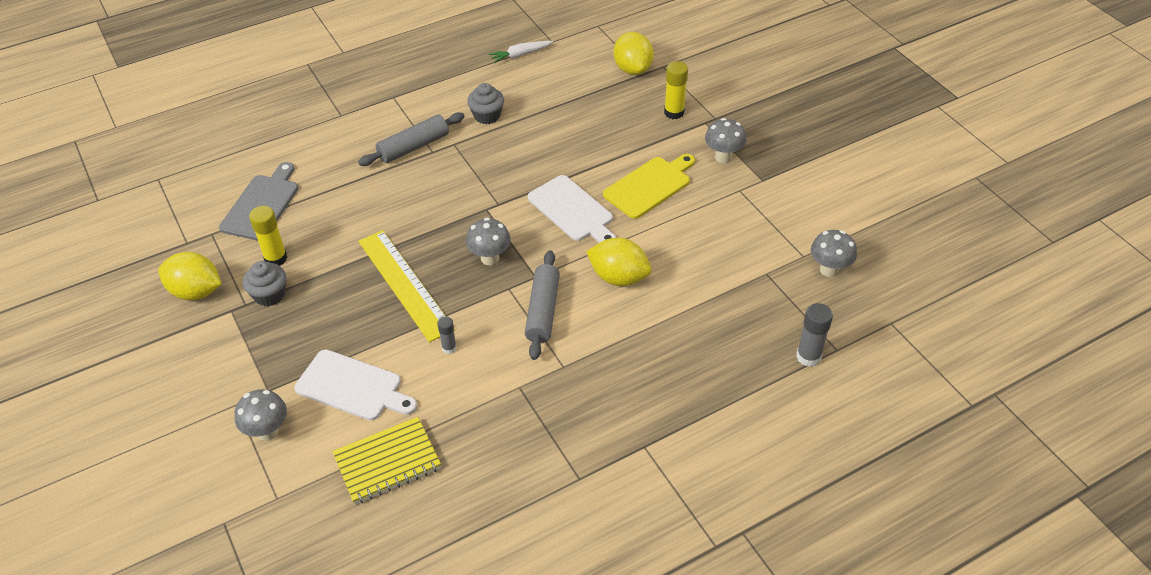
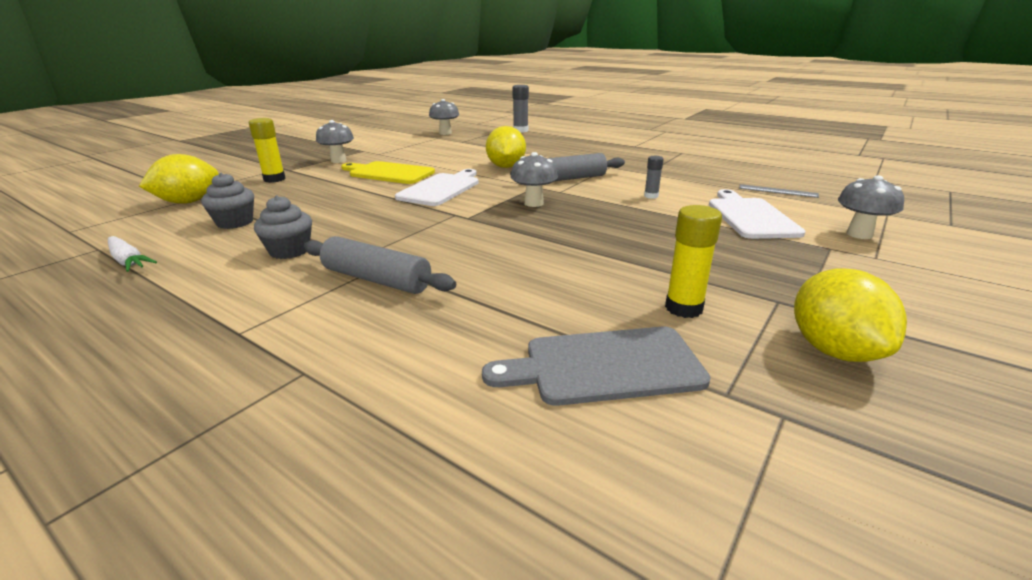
camera: 115 degrees left, 20 degrees down
grey cupcake [243,261,286,306] -> grey cupcake moved to [201,173,254,229]
yellow notebook [332,417,442,504] -> grey ruler [739,184,819,198]
yellow ruler [358,230,455,342] -> none

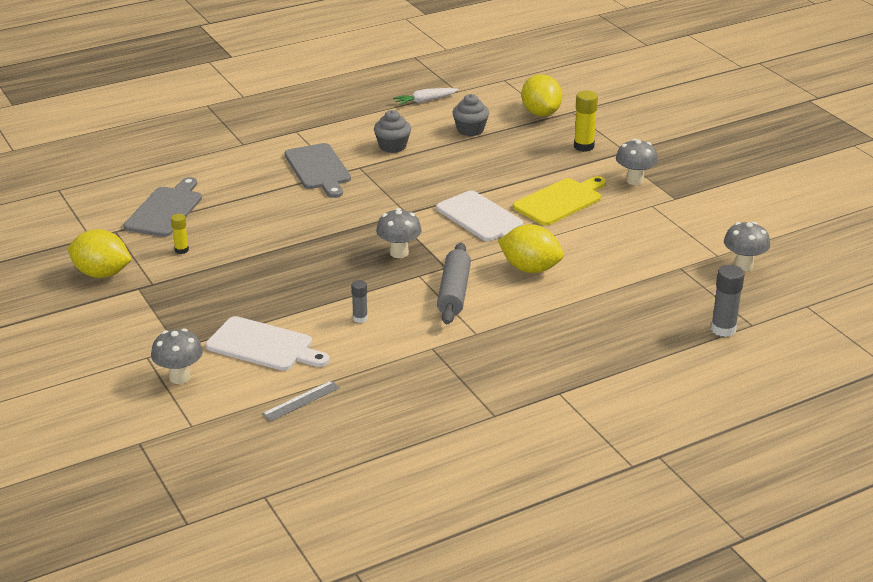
camera: 115 degrees right, 5 degrees up
grey rolling pin [304,236,456,294] -> grey cutting board [285,143,351,198]
yellow glue stick [665,205,722,318] -> yellow glue stick [171,214,189,254], size x0.60

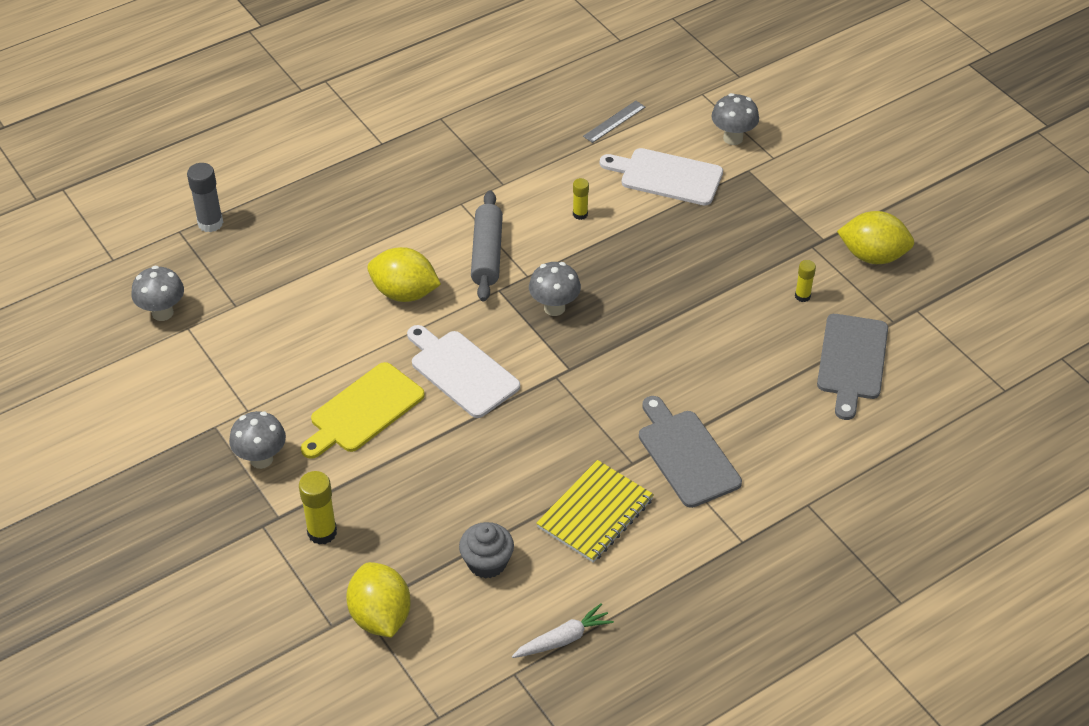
camera: 175 degrees right, 15 degrees up
grey glue stick [351,280,368,323] -> yellow glue stick [573,178,589,220]
grey cupcake [374,110,411,153] -> yellow notebook [536,460,654,562]

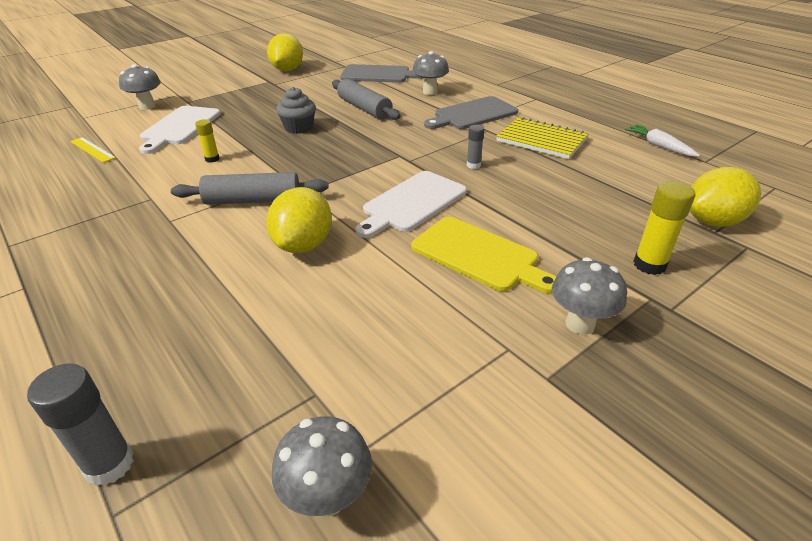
camera: 95 degrees left, 10 degrees down
grey cupcake [459,522,514,579] -> grey cupcake moved to [276,87,316,134]
grey mushroom [529,262,581,316] -> grey mushroom moved to [412,51,449,95]
grey ruler [583,101,645,143] -> yellow ruler [70,137,116,163]
yellow glue stick [795,260,816,302] -> none
none -> grey rolling pin [332,79,401,120]
none -> grey glue stick [467,125,485,169]

